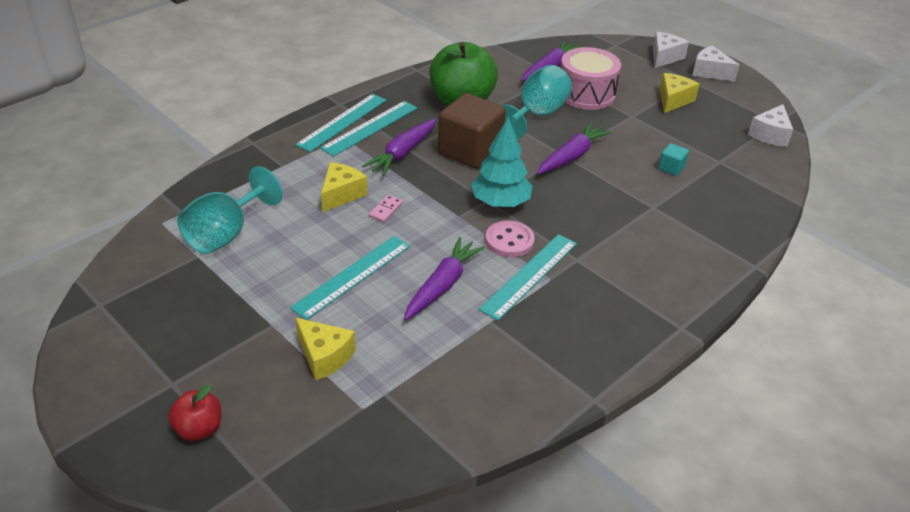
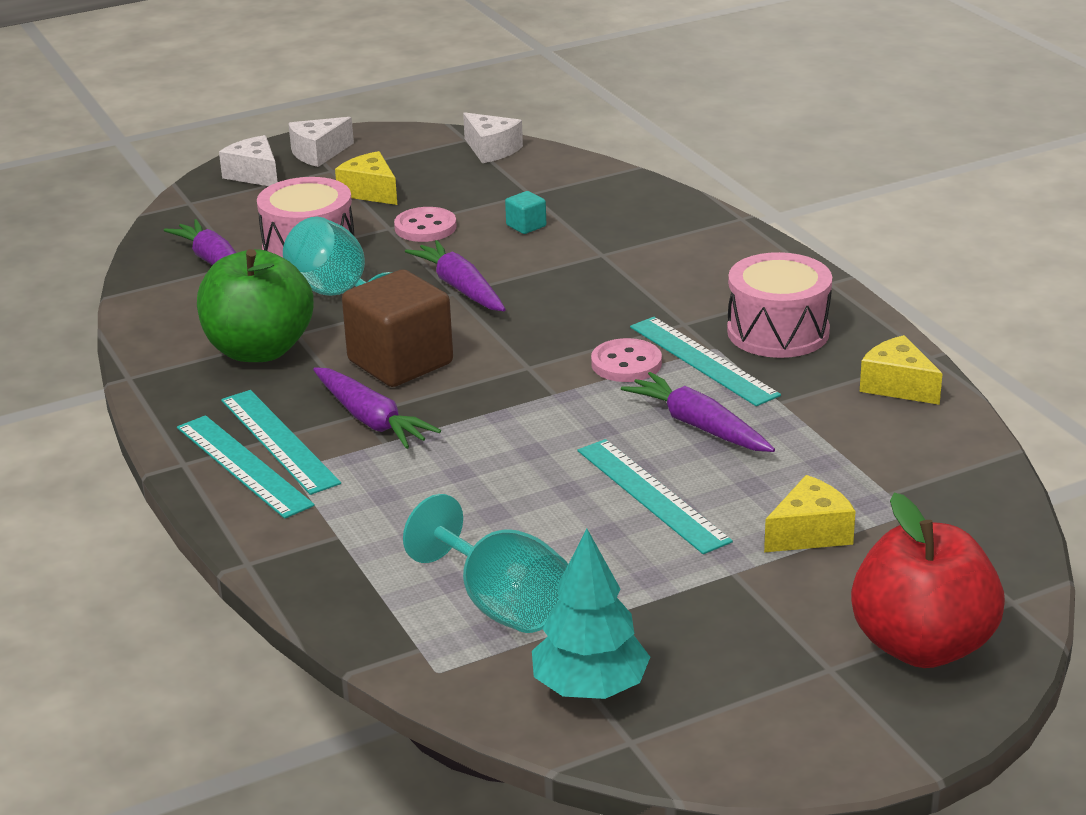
camera: 70 degrees left, 10 degrees down
red apple [168,384,222,441] -> red apple [851,493,1005,668], size x2.02
yellow cheese [321,162,368,212] -> yellow cheese moved to [860,335,943,405]
pink domino [369,195,403,223] -> none
turquoise tree [471,117,533,207] -> turquoise tree moved to [532,529,650,699]
none -> pink button [394,207,457,242]
none -> pink drum [727,252,832,358]

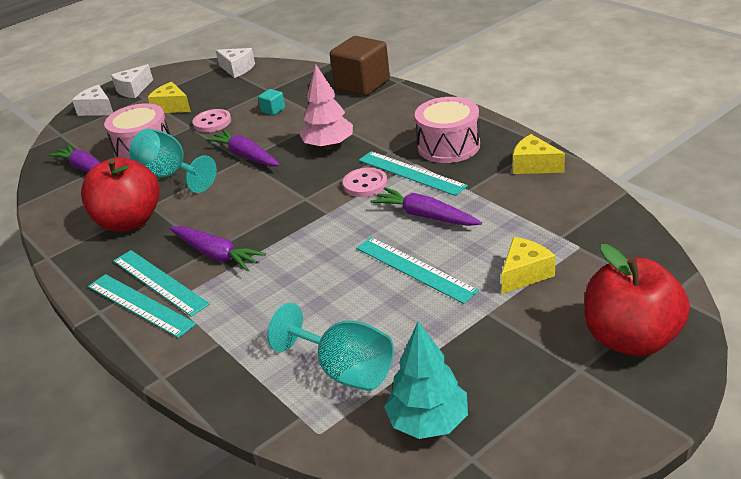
camera: 10 degrees left, 5 degrees up
green apple [197,249,314,362] -> red apple [81,157,160,232]
brown cube [342,269,453,387] -> brown cube moved to [330,36,390,96]
none -> pink tree [299,65,353,149]

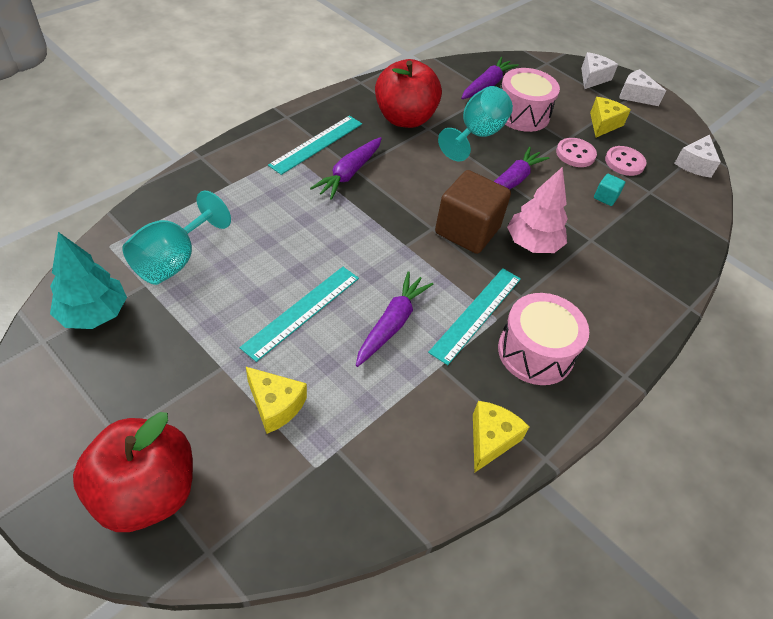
camera: 75 degrees right, 15 degrees up
turquoise ruler [88,274,196,338] -> none
brown cube [330,36,390,96] -> brown cube moved to [435,170,511,254]
pink button [343,167,387,197] -> pink button moved to [605,146,646,176]

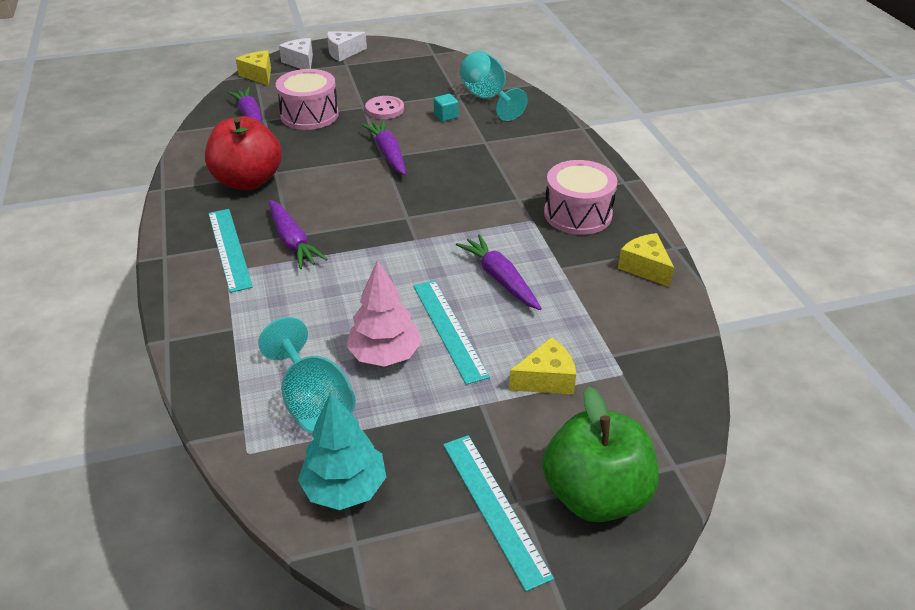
camera: 55 degrees left, 10 degrees down
red apple [73,412,193,532] -> green apple [543,386,659,522]
turquoise ruler [428,268,521,365] -> turquoise ruler moved to [443,435,554,592]
brown cube [435,170,511,254] -> none
turquoise goblet [438,86,513,162] -> turquoise goblet moved to [460,51,528,121]
pink tree [507,167,568,253] -> pink tree moved to [346,260,422,367]
yellow cheese [590,97,631,137] -> yellow cheese moved to [236,50,271,86]
pink button [605,146,646,176] -> none
white cheese [674,135,721,178] -> none

